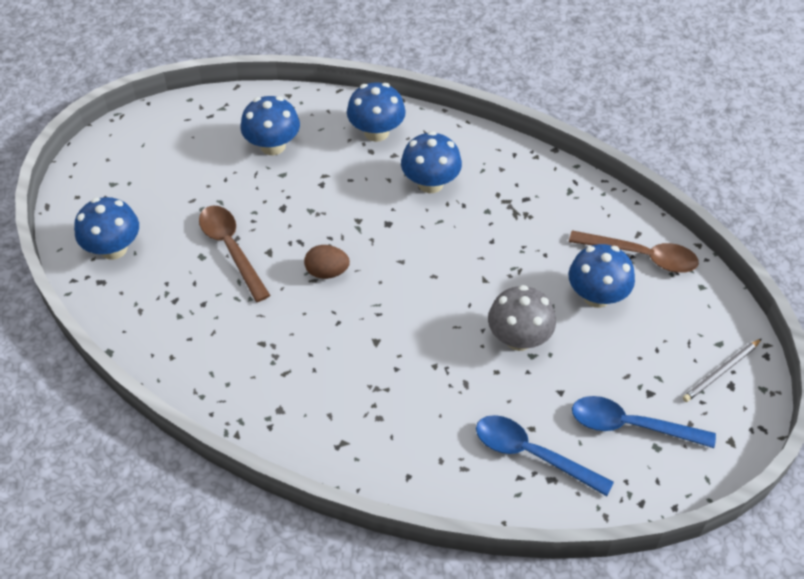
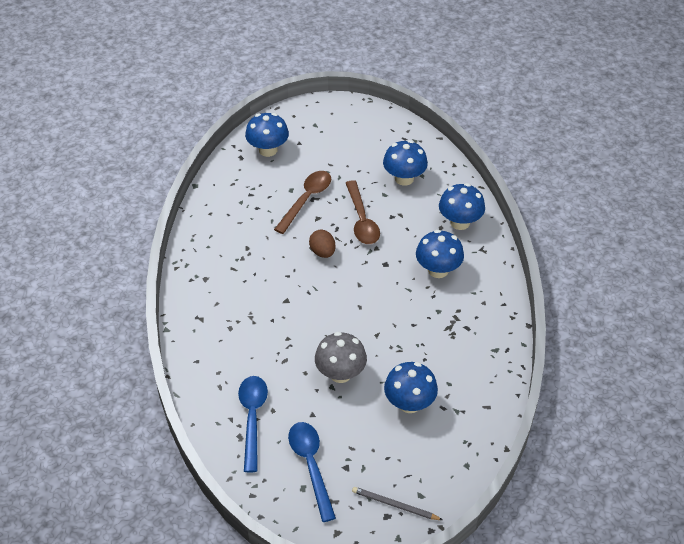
camera: 60 degrees right, 5 degrees down
brown spoon [569,231,699,273] -> brown spoon moved to [346,180,380,244]

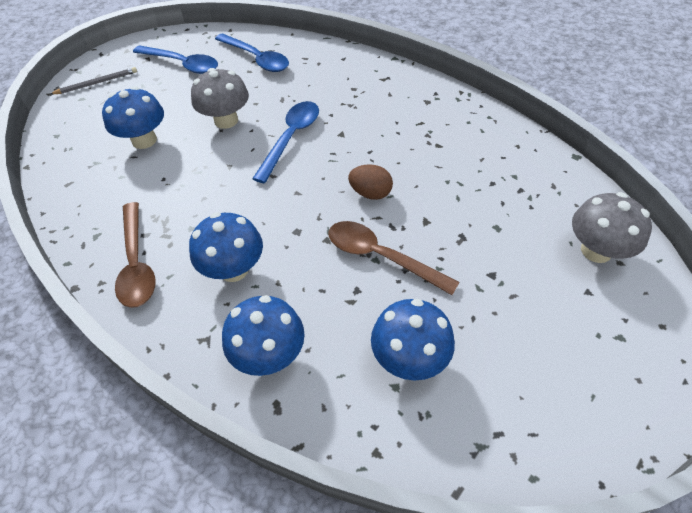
camera: 135 degrees right, 5 degrees up
blue mushroom [245,113,289,157] -> grey mushroom [572,192,652,263]
brown spoon [274,171,331,234] -> brown spoon moved to [115,202,156,308]
none -> blue spoon [252,101,319,183]

